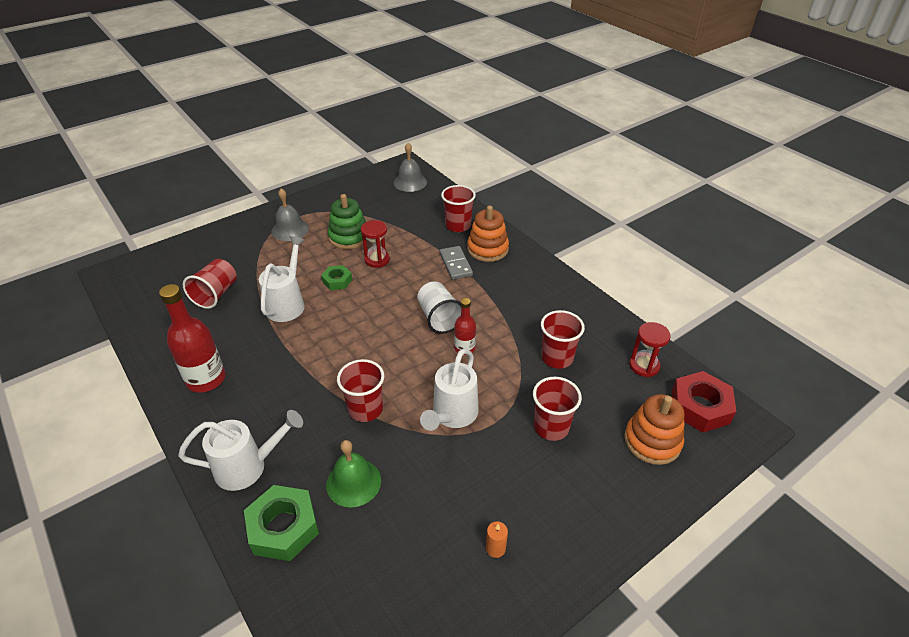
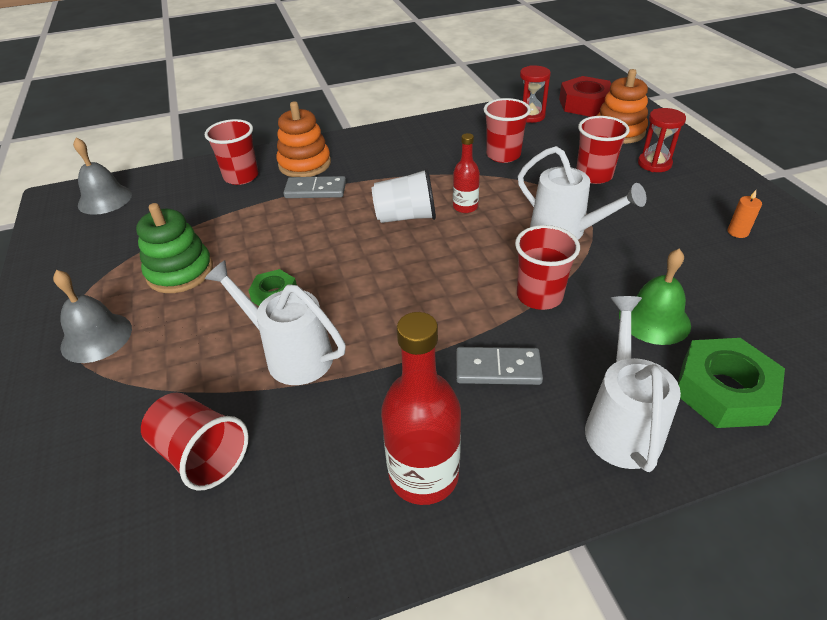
camera: 70 degrees left, 0 degrees up
red hourglass [361,220,390,268] -> red hourglass moved to [638,108,686,172]
none -> grey domino [456,347,543,385]

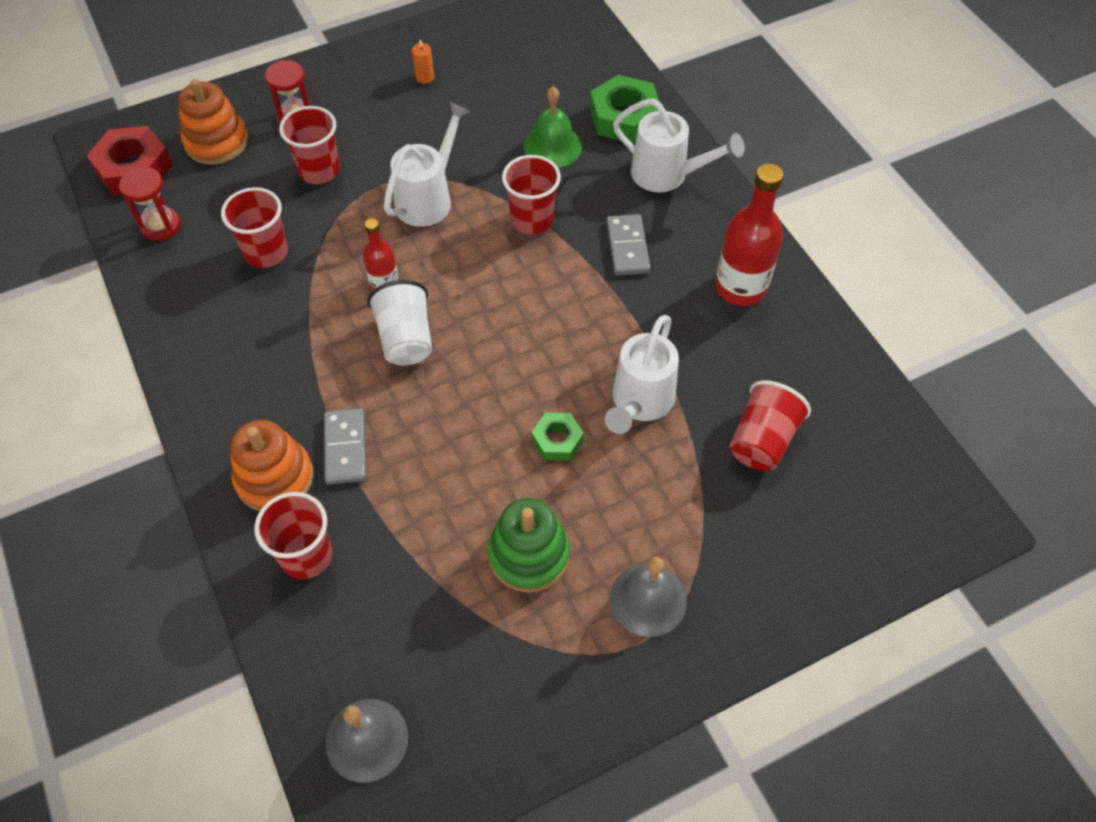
camera: 100 degrees left, 15 degrees up
white watering can [585,296,681,472] -> white watering can turned 150 degrees counterclockwise [613,98,745,192]

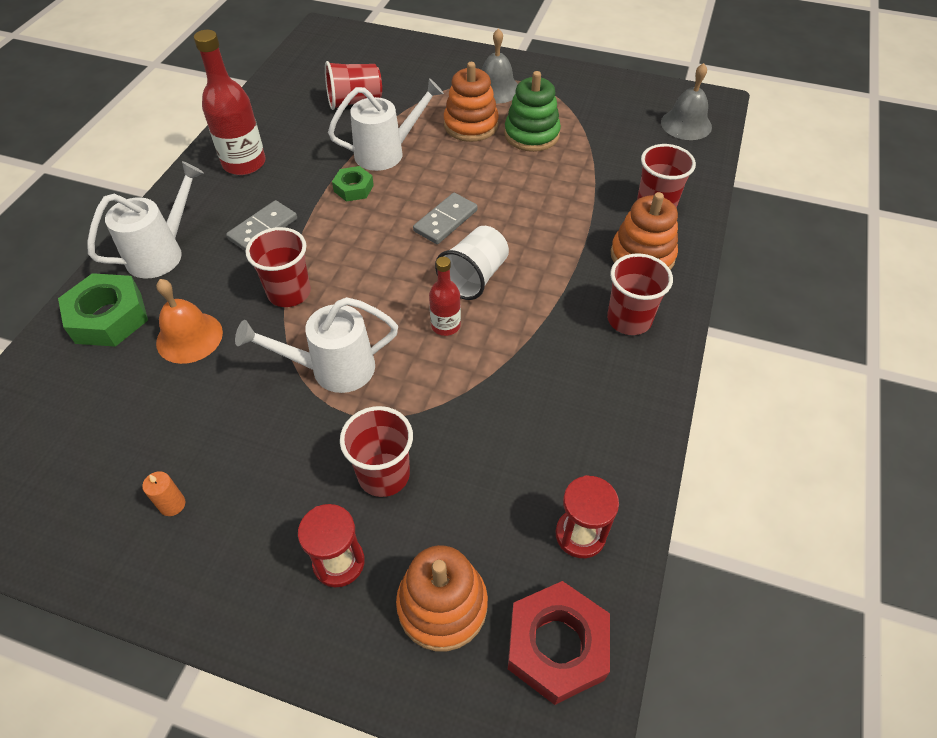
camera: 135 degrees left, 5 degrees down
red cup [221,187,288,268] -> red cup moved to [607,253,673,335]
grey domino [324,408,366,485] -> grey domino moved to [413,193,478,244]
green bell [523,86,582,167] -> orange bell [156,279,223,364]
green nut [531,413,584,460] -> green nut moved to [332,166,374,202]
white watering can [613,98,745,192] -> white watering can turned 60 degrees clockwise [87,161,204,278]
none -> orange stacking toy [444,62,499,142]

